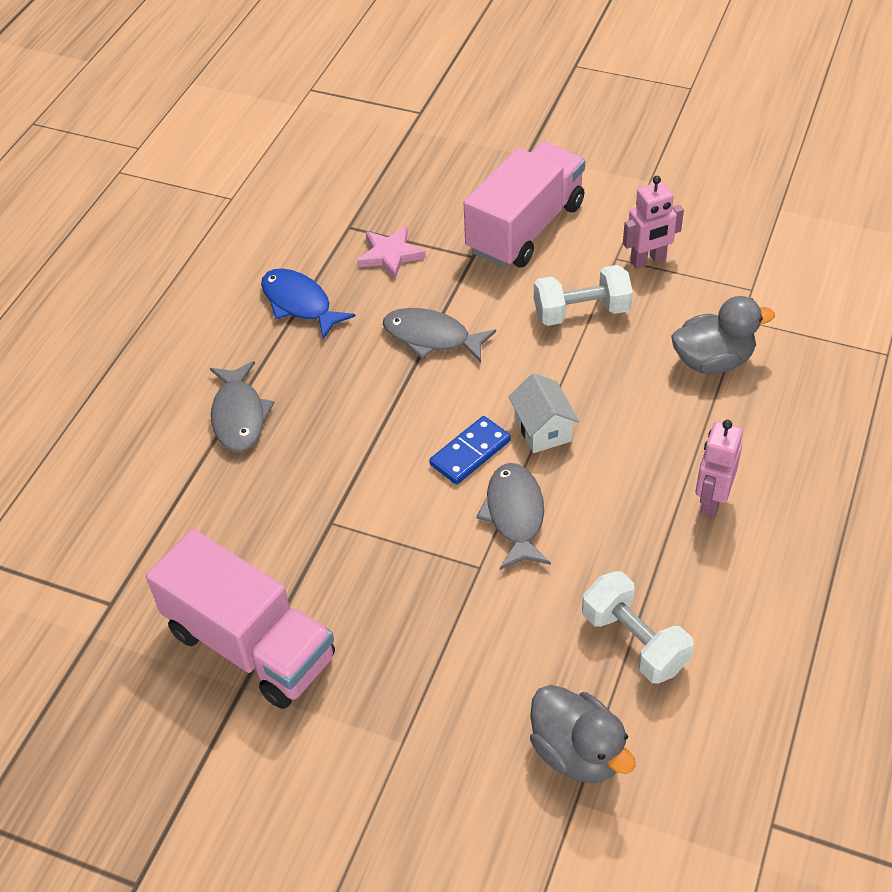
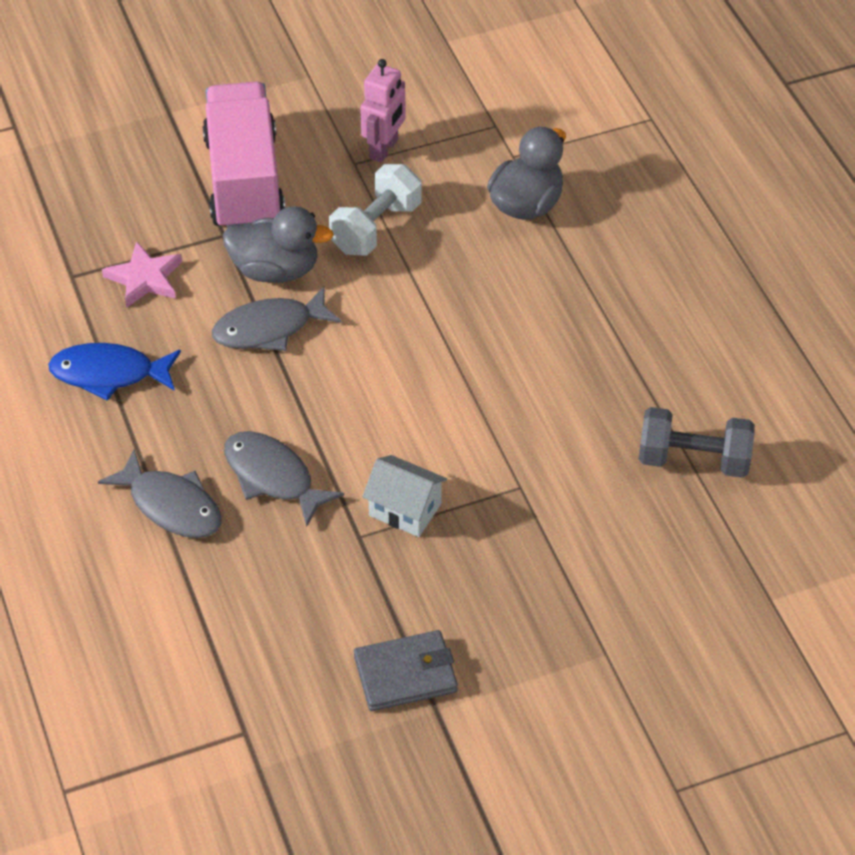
camera: 45 degrees left, 0 degrees up
pink truck [146,529,335,709] -> grey wallet [354,630,458,711]
blue domino [429,416,511,485] -> none
grey fish [476,463,551,570] -> grey fish moved to [224,431,344,527]
white house [508,373,579,453] -> white house moved to [362,455,447,537]
grey duck [530,685,636,783] -> grey duck moved to [223,206,334,283]
white dumbbell [582,571,694,684] -> grey dumbbell [639,407,755,478]
pink robot [695,420,743,518] -> none

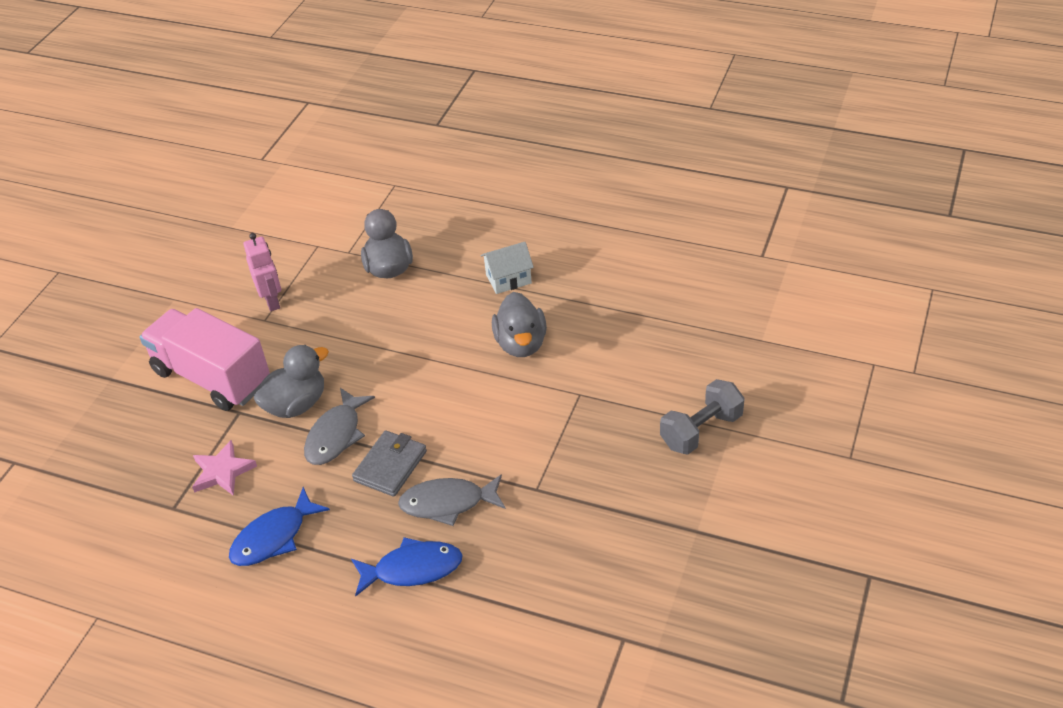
camera: 45 degrees left, 5 degrees down
grey fish [98,450,222,538] -> blue fish [351,537,462,596]
white dumbbell [329,164,421,255] -> none
grey wallet [354,630,458,711] -> grey wallet moved to [352,430,427,497]
white house [362,455,447,537] -> white house moved to [481,242,534,294]
grey dumbbell [639,407,755,478] -> grey dumbbell moved to [660,379,745,455]
none -> grey duck [492,292,547,357]

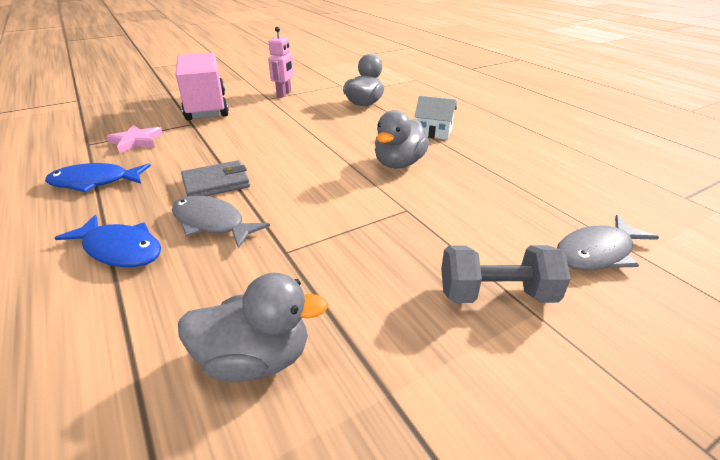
camera: 35 degrees right, 10 degrees down
grey duck [254,345,329,418] -> grey duck moved to [178,273,328,382]
grey fish [304,388,375,465] -> grey fish moved to [557,215,659,270]

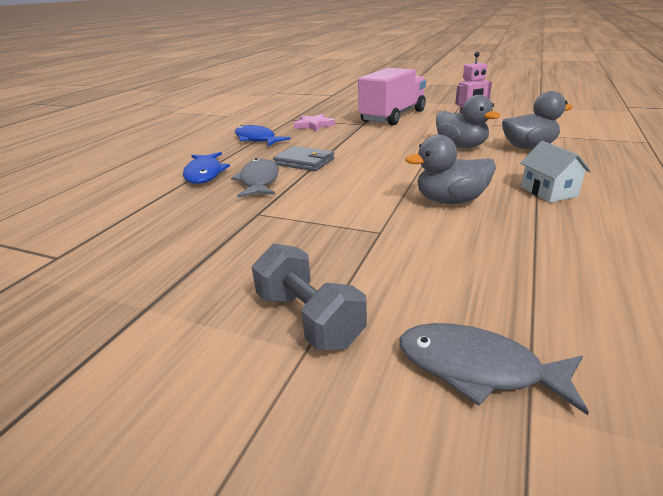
camera: 55 degrees right, 5 degrees down
grey duck [178,273,328,382] -> grey duck moved to [436,95,501,148]

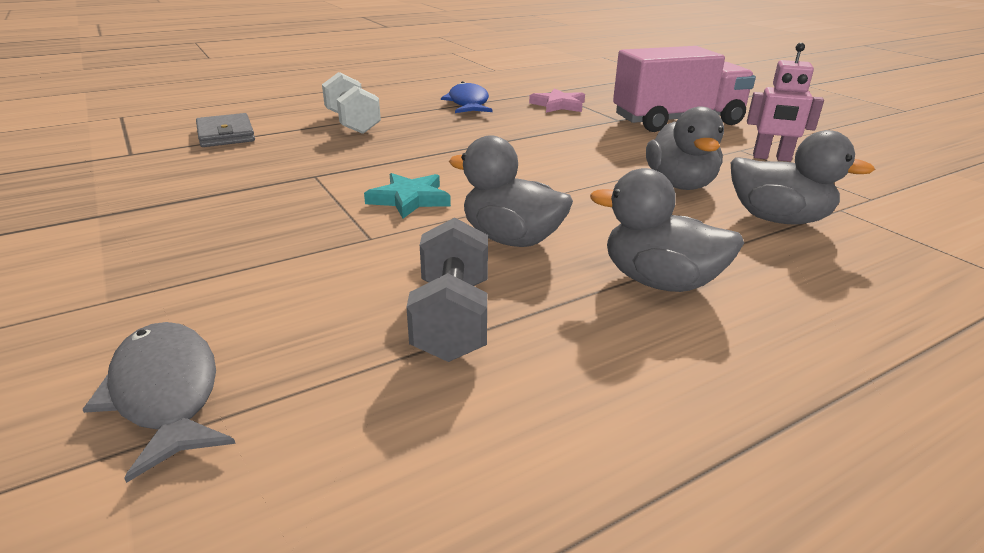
camera: 35 degrees right, 0 degrees up
blue fish [183,152,230,184] -> white dumbbell [322,72,381,134]
grey fish [231,158,279,198] -> none
grey dumbbell [252,243,367,351] -> grey dumbbell moved to [407,218,488,362]
grey wallet [273,146,335,171] -> grey wallet moved to [196,113,255,147]
white house [520,141,591,203] -> grey duck [590,168,744,292]
none -> turquoise star [364,173,451,218]

